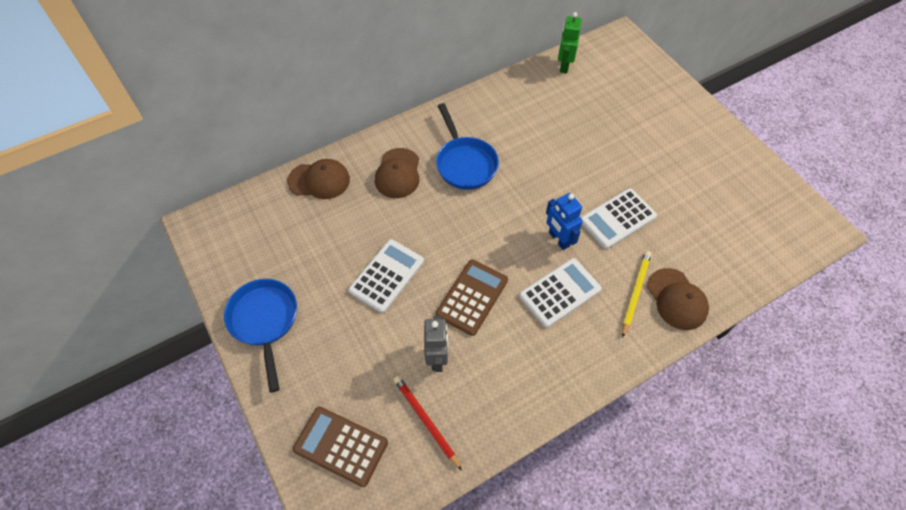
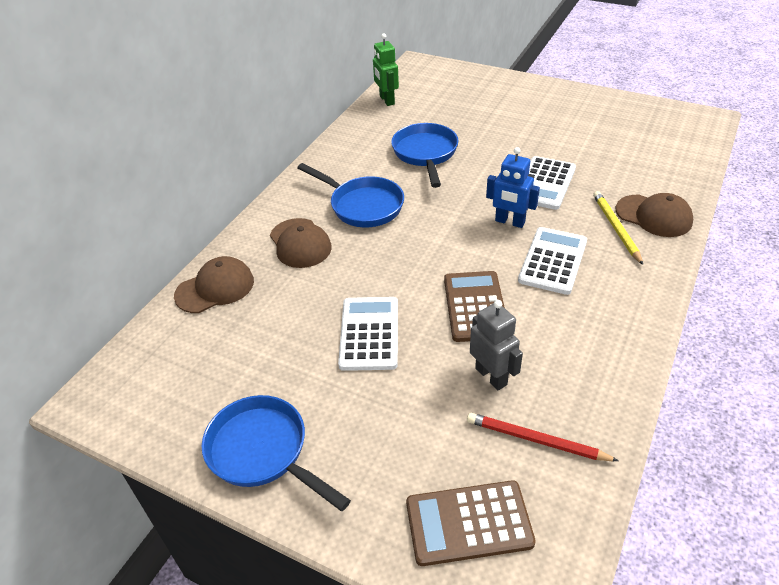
camera: 30 degrees left, 15 degrees down
none -> blue pan [391,123,458,188]

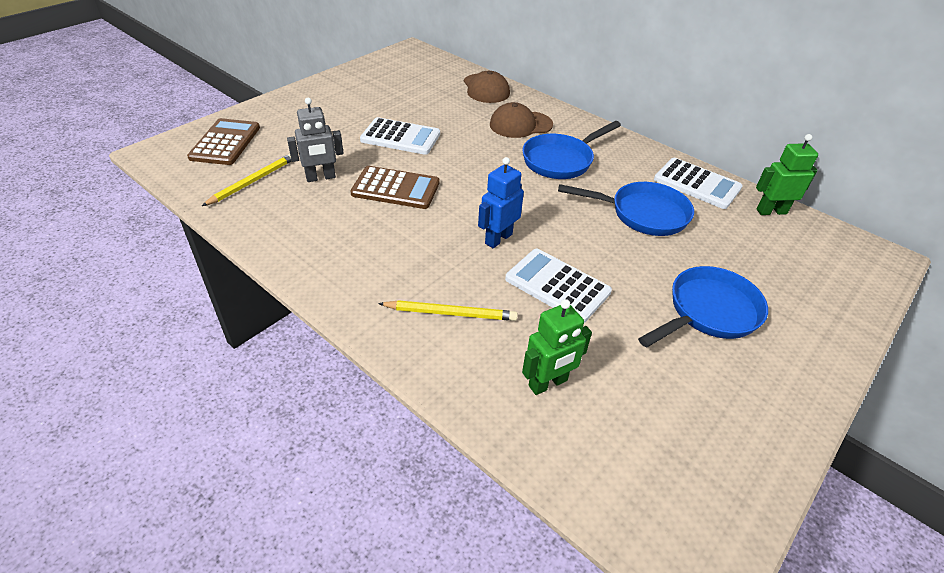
camera: 100 degrees right, 0 degrees up
blue pan [202,395,351,511] -> blue pan moved to [638,266,768,348]
red pencil [467,413,619,461] -> yellow pencil [202,154,292,206]
white calculator [518,227,587,295] -> white calculator moved to [654,158,743,209]
brown cap [616,193,693,237] -> none
none -> green robot [522,299,592,395]

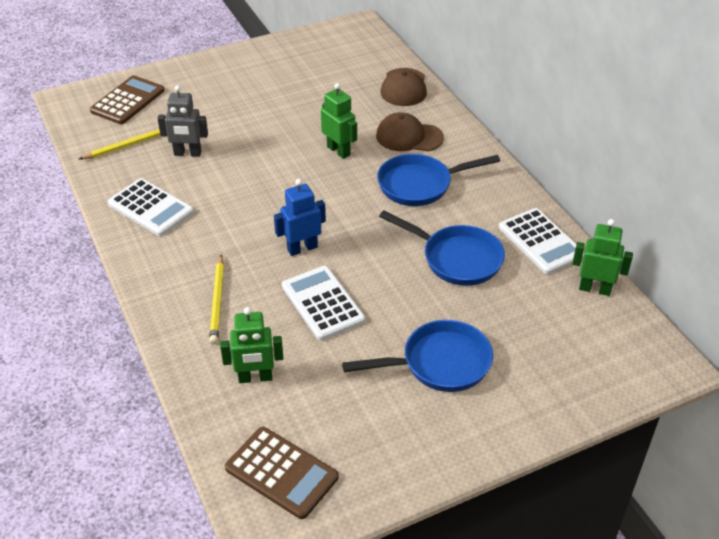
camera: 25 degrees right, 0 degrees up
brown calculator [350,166,440,209] -> brown calculator moved to [225,427,339,519]
white calculator [360,117,440,155] -> white calculator moved to [108,178,194,236]
yellow pencil [378,300,518,321] -> yellow pencil turned 60 degrees clockwise [209,255,224,345]
none -> green robot [321,83,357,159]

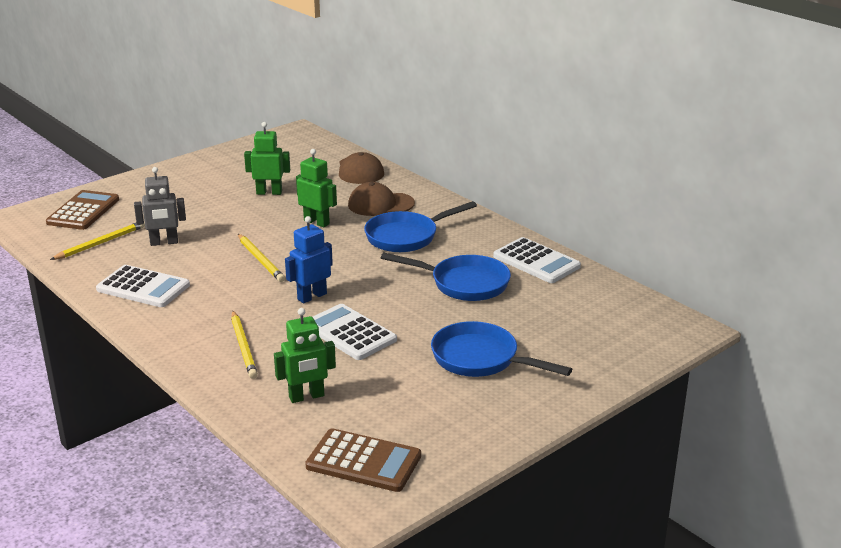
camera: 15 degrees left, 15 degrees down
blue pan [342,320,493,392] -> blue pan turned 120 degrees counterclockwise [431,321,572,377]
green robot [572,219,633,296] -> green robot moved to [244,122,290,195]
none -> yellow pencil [238,234,285,282]

